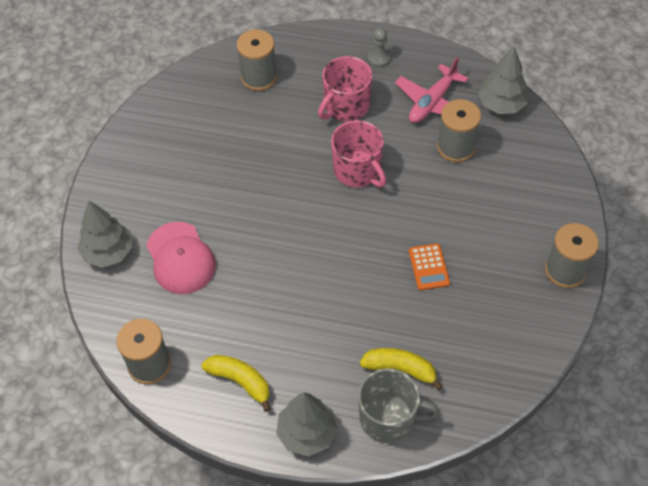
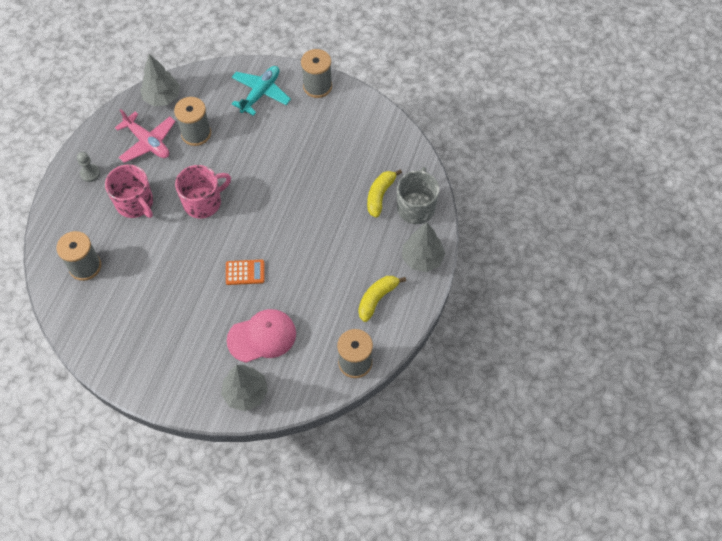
camera: 85 degrees left, 5 degrees up
orange calculator [409,243,450,290] -> orange calculator moved to [226,260,265,285]
none -> turquoise plane [232,66,291,116]

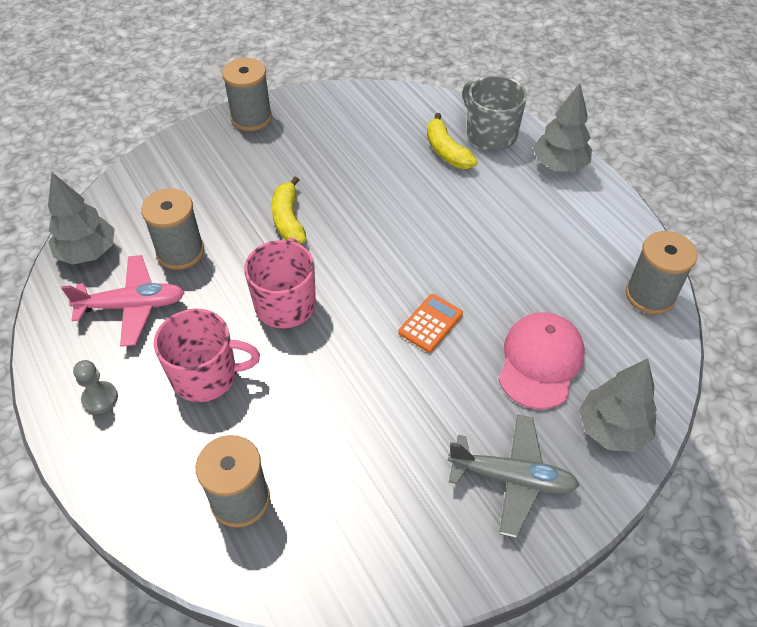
camera: 50 degrees left, 10 degrees down
turquoise plane [232,66,291,116] -> none
yellow banana [358,276,406,322] -> yellow banana moved to [271,176,307,244]
none -> grey plane [447,414,580,538]

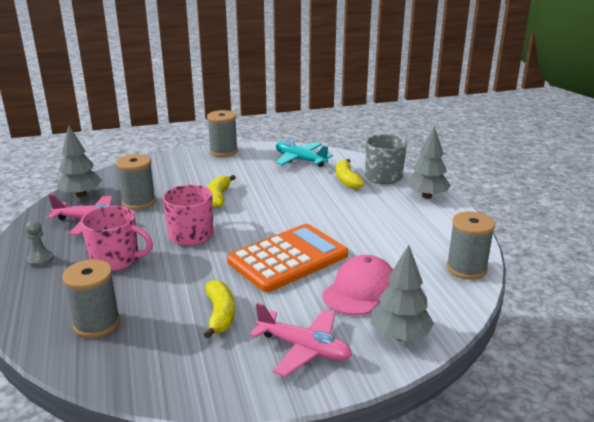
camera: 15 degrees right, 25 degrees down
orange calculator [398,294,463,352] -> orange calculator [227,224,348,292], size x2.29
grey plane [447,414,580,538] -> pink plane [250,303,352,377]
none -> yellow banana [204,280,235,339]
none -> turquoise plane [275,141,333,167]

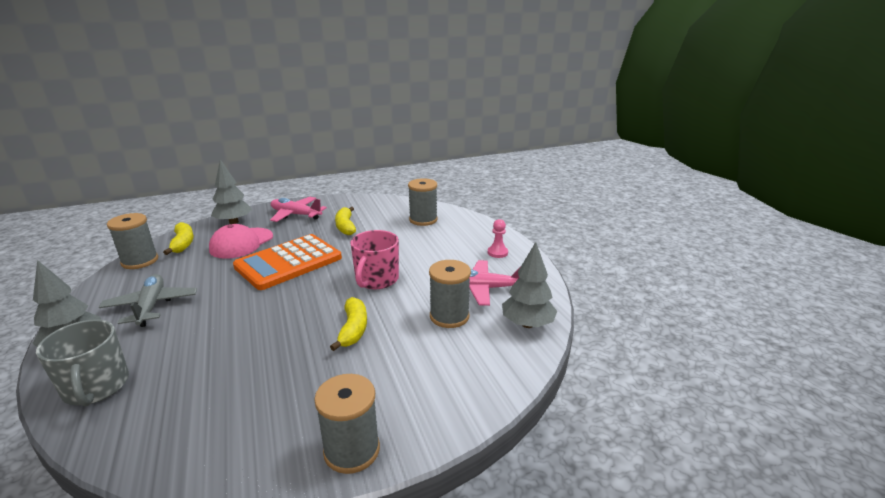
camera: 175 degrees right, 0 degrees up
grey pawn [25,220,54,267] -> pink pawn [488,219,508,258]
pink mug [80,206,153,271] -> none
turquoise plane [275,141,333,167] -> none
yellow banana [336,159,364,189] -> yellow banana moved to [163,222,194,255]
none -> grey plane [99,274,197,327]

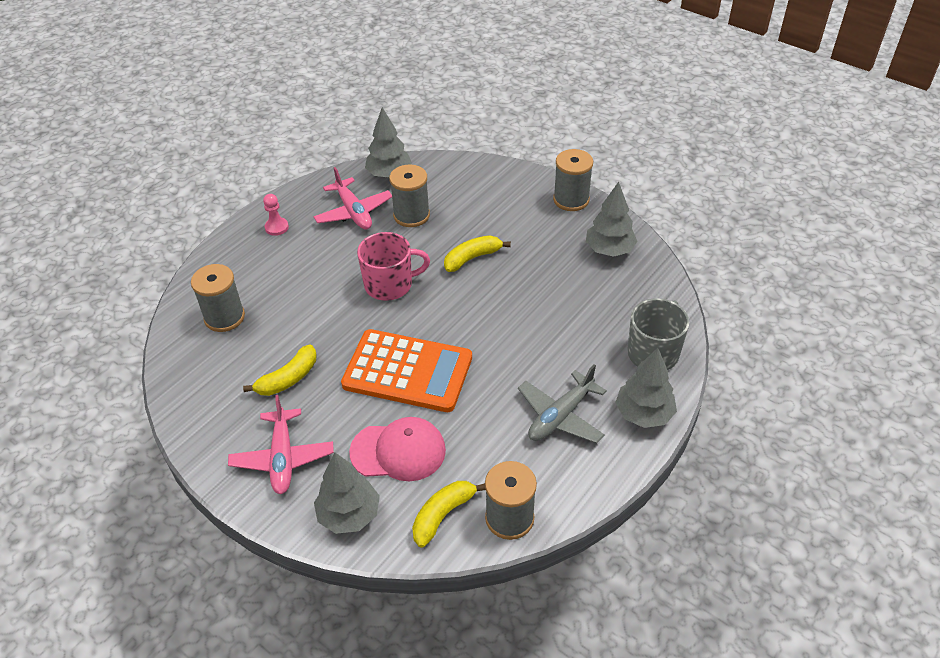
camera: 120 degrees left, 20 degrees up
none -> grey tree [586,182,637,257]

